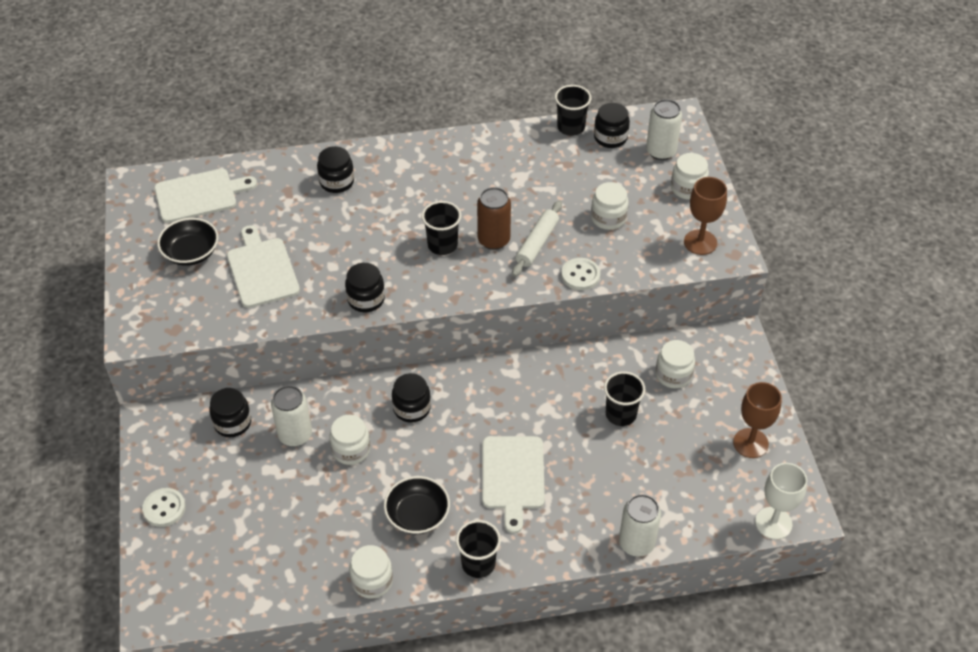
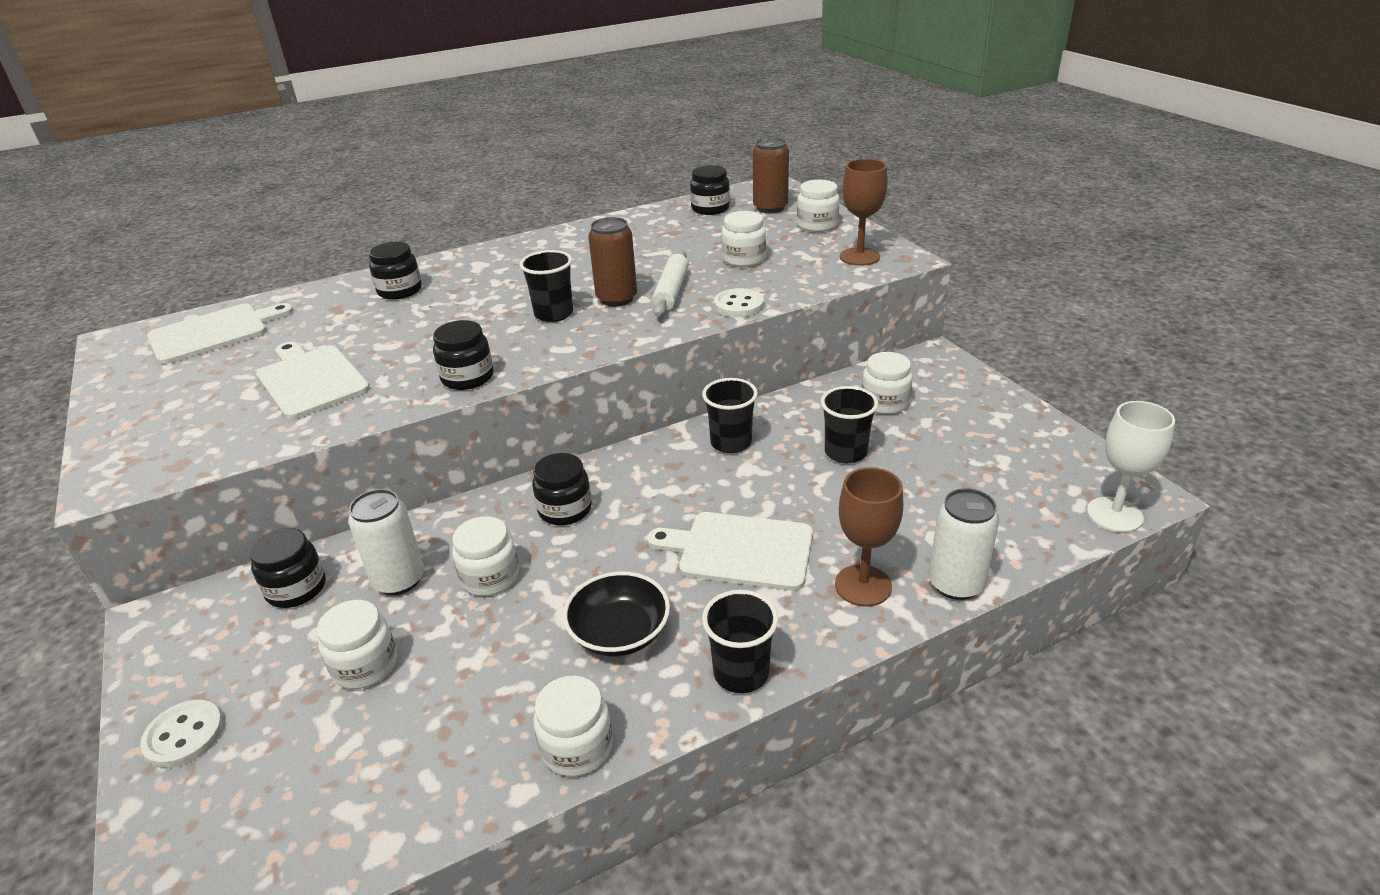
camera: 15 degrees left, 15 degrees down
black bowl [157,218,218,266] -> none
white cutting board [482,436,545,534] -> white cutting board turned 120 degrees clockwise [647,512,813,591]
black cup [555,85,591,136] -> black cup moved to [702,378,758,453]
white can [646,99,682,160] -> brown can [753,137,789,213]
brown goblet [733,382,782,458] -> brown goblet moved to [835,467,903,607]
none -> white jar [317,600,397,689]

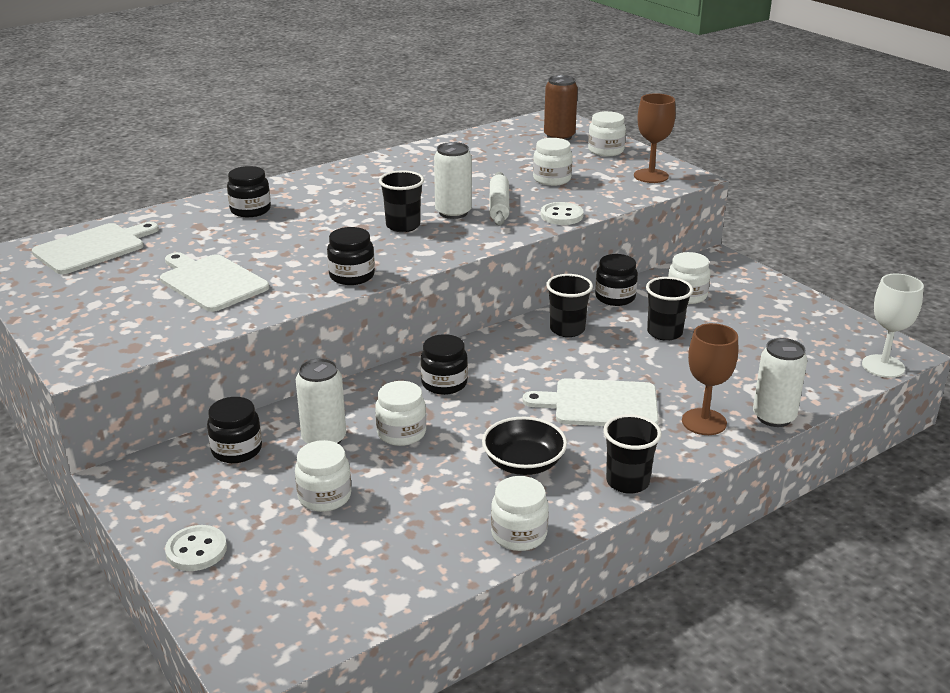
camera: 10 degrees left, 5 degrees down
brown can [588,217,637,306] -> white can [434,142,472,219]
black jar [690,165,730,215] -> black jar moved to [595,254,638,306]

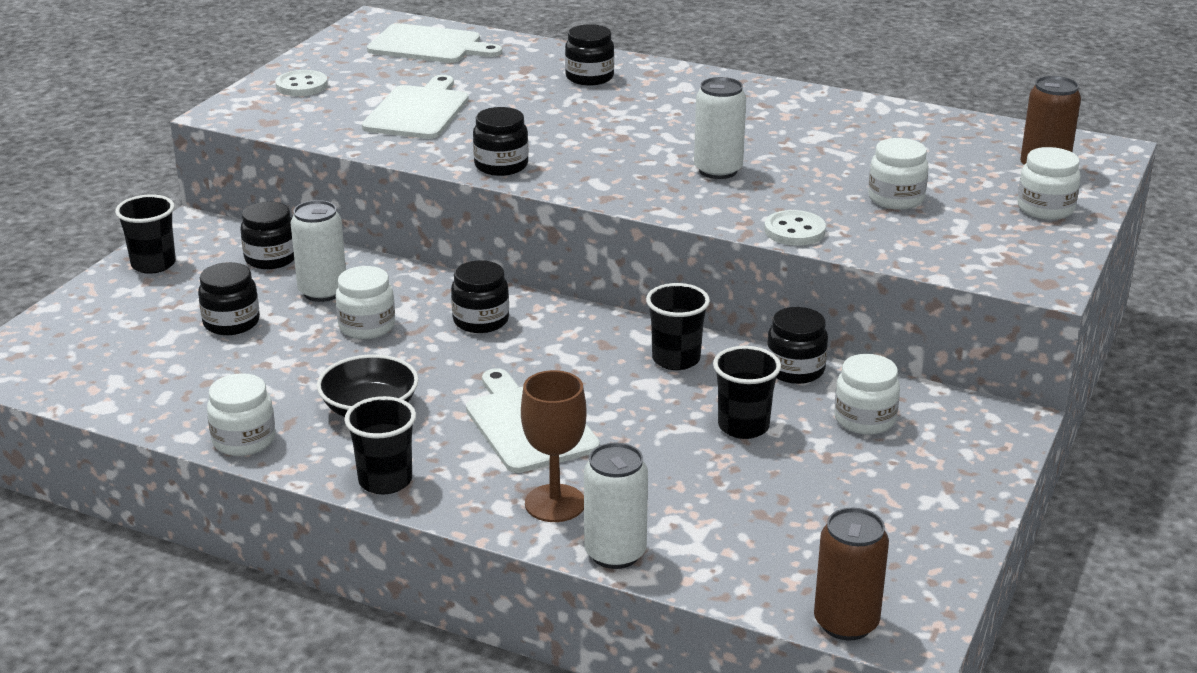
camera: 60 degrees right, 0 degrees up
white button [165,525,227,571] -> white button moved to [275,70,328,96]
white jar [295,440,351,512] -> black jar [198,262,260,335]
black cup [379,170,424,232] -> black cup moved to [115,195,176,274]
white rolling pin [489,172,509,225] -> none
brown goblet [634,93,676,183] -> none
white goblet [862,273,924,378] -> brown can [814,508,889,640]

